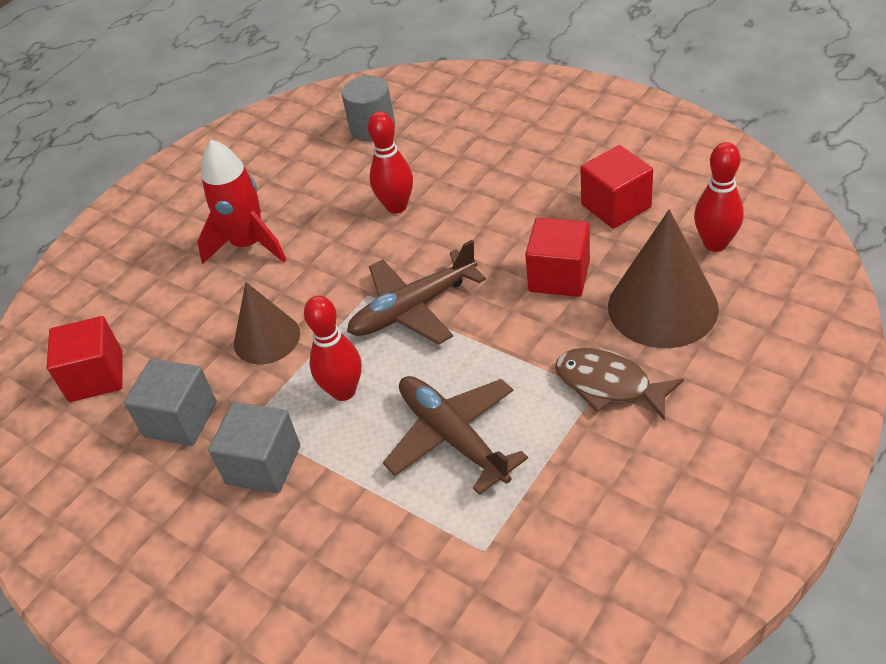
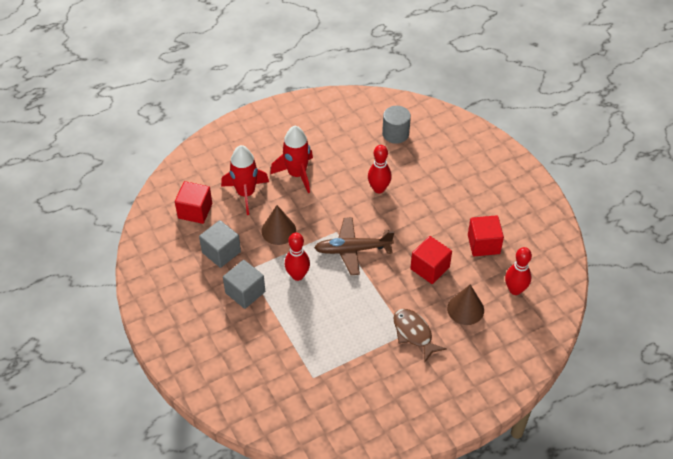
camera: 20 degrees right, 5 degrees up
brown plane [383,376,528,495] -> none
brown cone [608,209,719,348] -> brown cone [447,284,484,325], size x0.65
none -> red rocket [221,145,269,215]

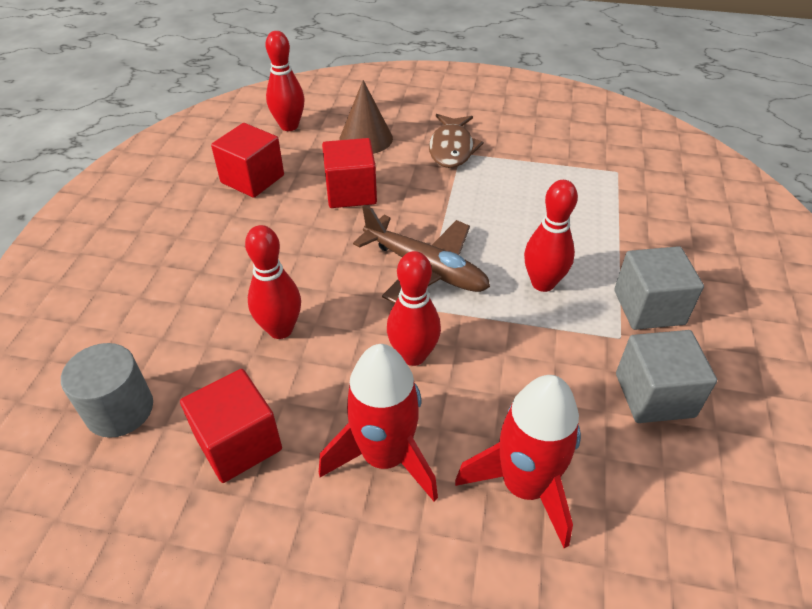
camera: 140 degrees left, 5 degrees down
red cube [175,181,212,224] -> red cube moved to [180,369,282,483]
brown cone [261,205,296,245] -> none
none -> red bowling pin [387,251,441,366]

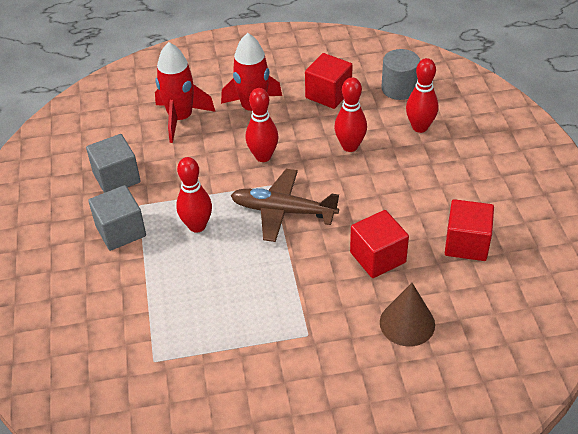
camera: 160 degrees right, 0 degrees up
red bowling pin [265,31,305,131] -> red bowling pin moved to [406,58,438,133]
brown fish [429,114,484,168] -> none

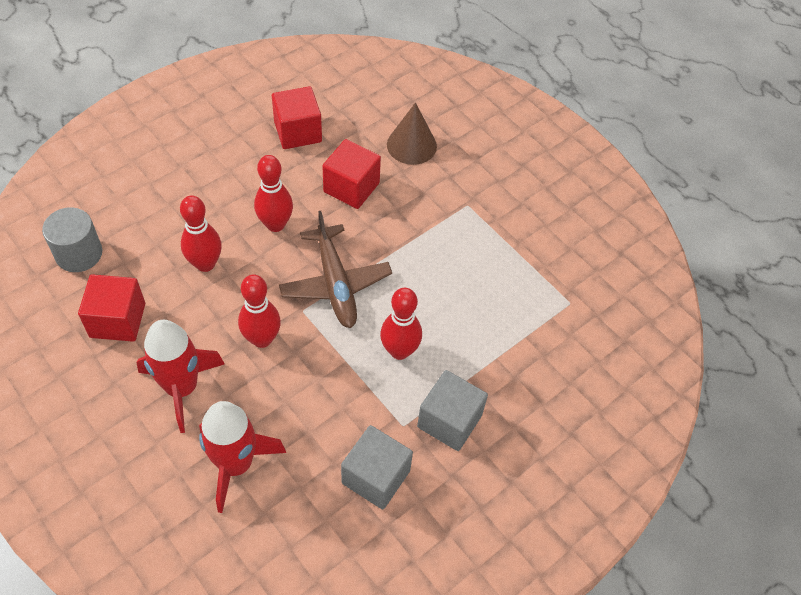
camera: 125 degrees left, 10 degrees up
red bowling pin [406,58,438,133] -> red bowling pin moved to [254,155,293,232]

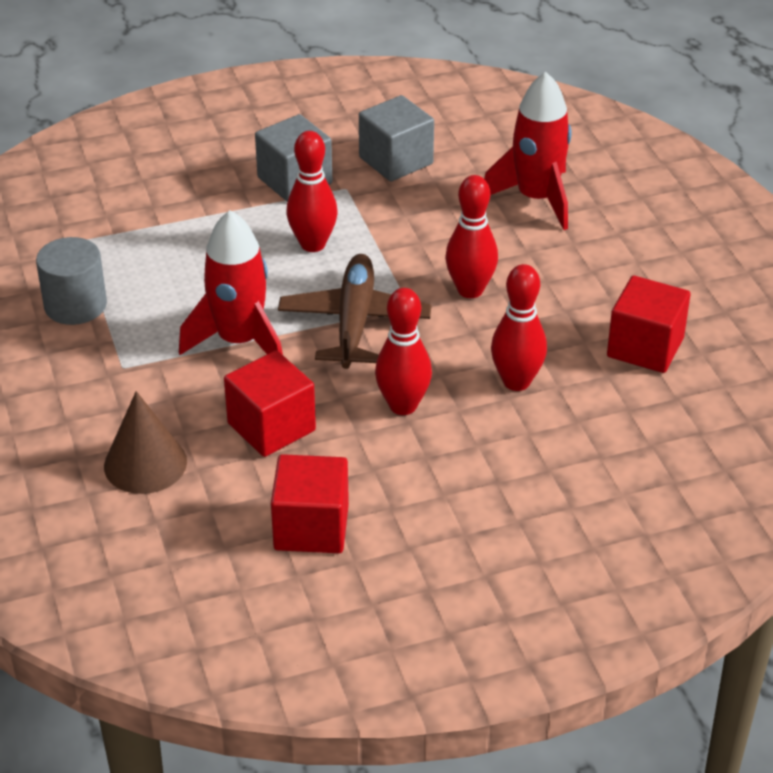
camera: 155 degrees left, 15 degrees down
grey cylinder [42,207,102,272] -> grey cylinder moved to [36,237,107,325]
red rocket [136,320,225,433] -> red rocket moved to [179,210,283,355]

